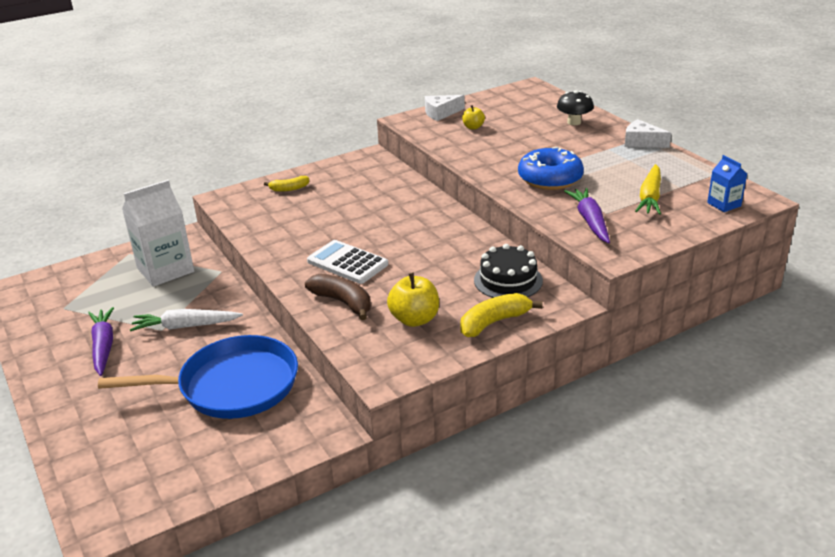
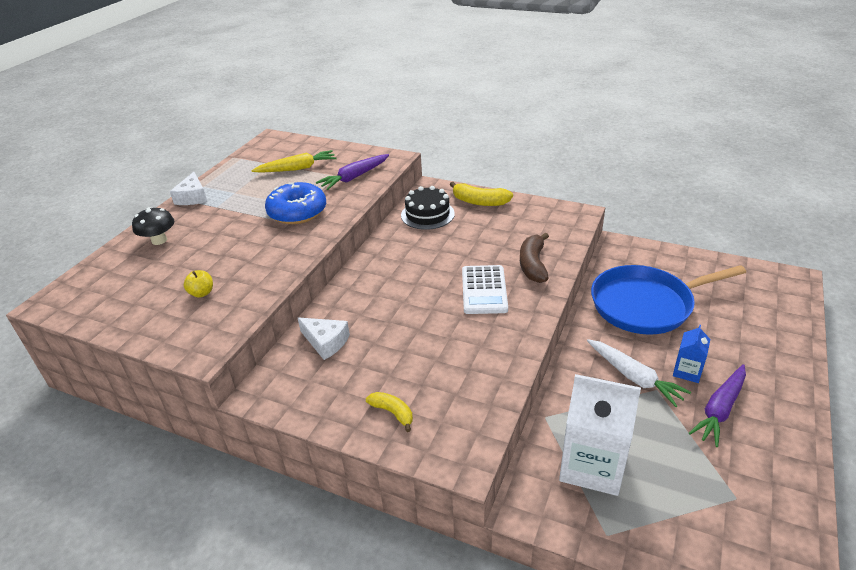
camera: 125 degrees left, 5 degrees up
blue pan [98,335,298,419] -> blue pan turned 60 degrees counterclockwise [591,265,746,335]
yellow apple [387,273,439,327] -> none
white cheese [425,95,465,121] -> white cheese moved to [298,317,350,360]
blue carton [707,155,747,212] -> blue carton moved to [673,325,710,383]

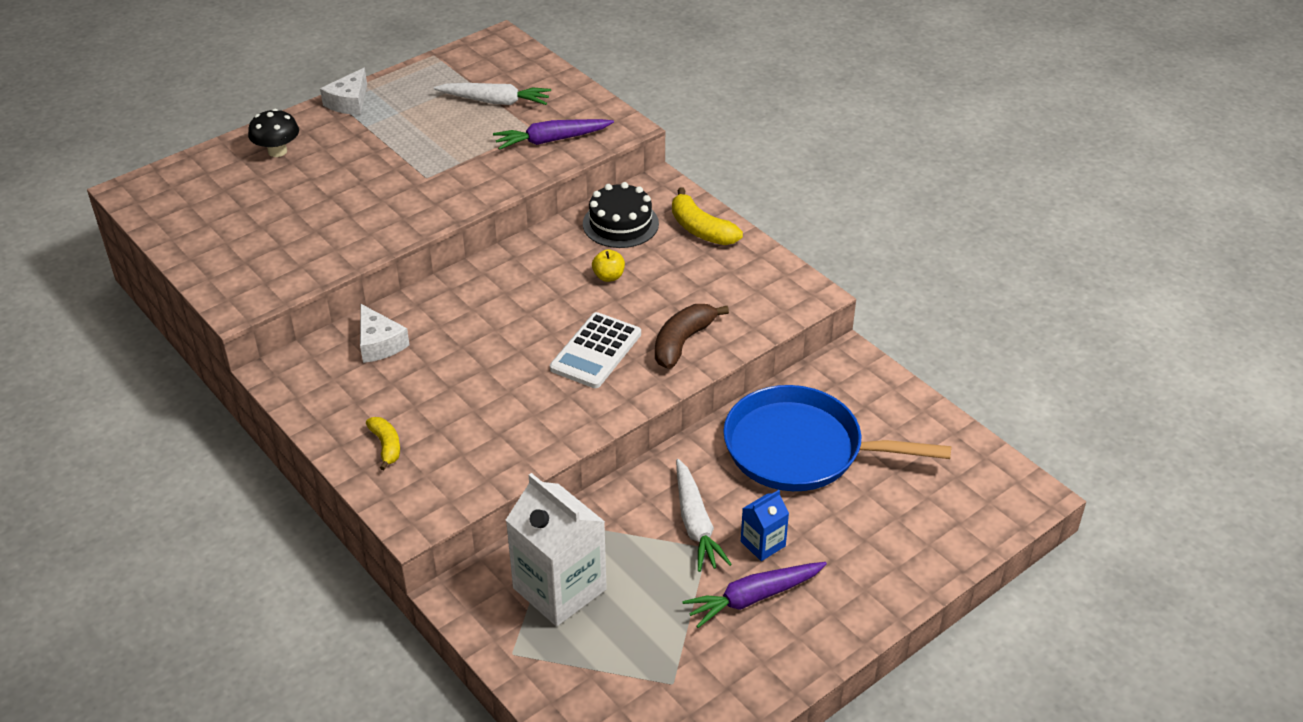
camera: 25 degrees right, 5 degrees up
yellow apple [184,270,213,298] -> yellow apple moved to [592,249,625,282]
yellow carrot [251,150,337,173] -> white carrot [434,83,551,105]
blue donut [265,182,326,224] -> none

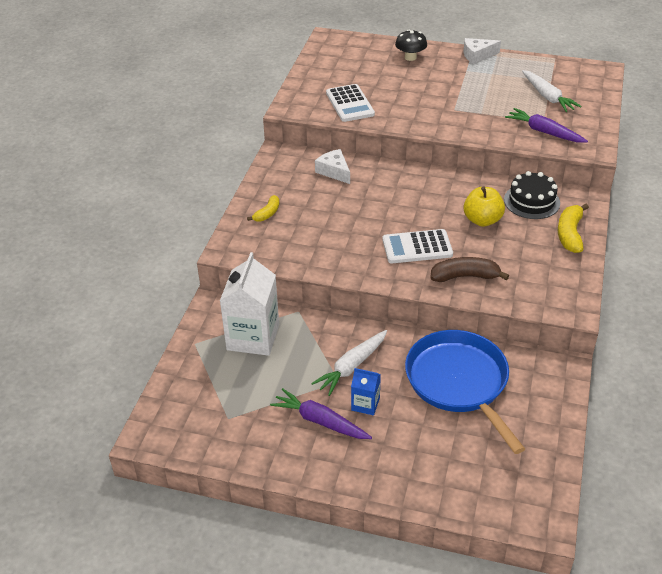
camera: 55 degrees right, 0 degrees up
white cheese [360,304,410,363] -> white cheese turned 120 degrees clockwise [315,149,350,184]
yellow apple [592,249,625,282] -> yellow apple [463,186,505,227], size x1.72
none -> white calculator [326,84,375,122]

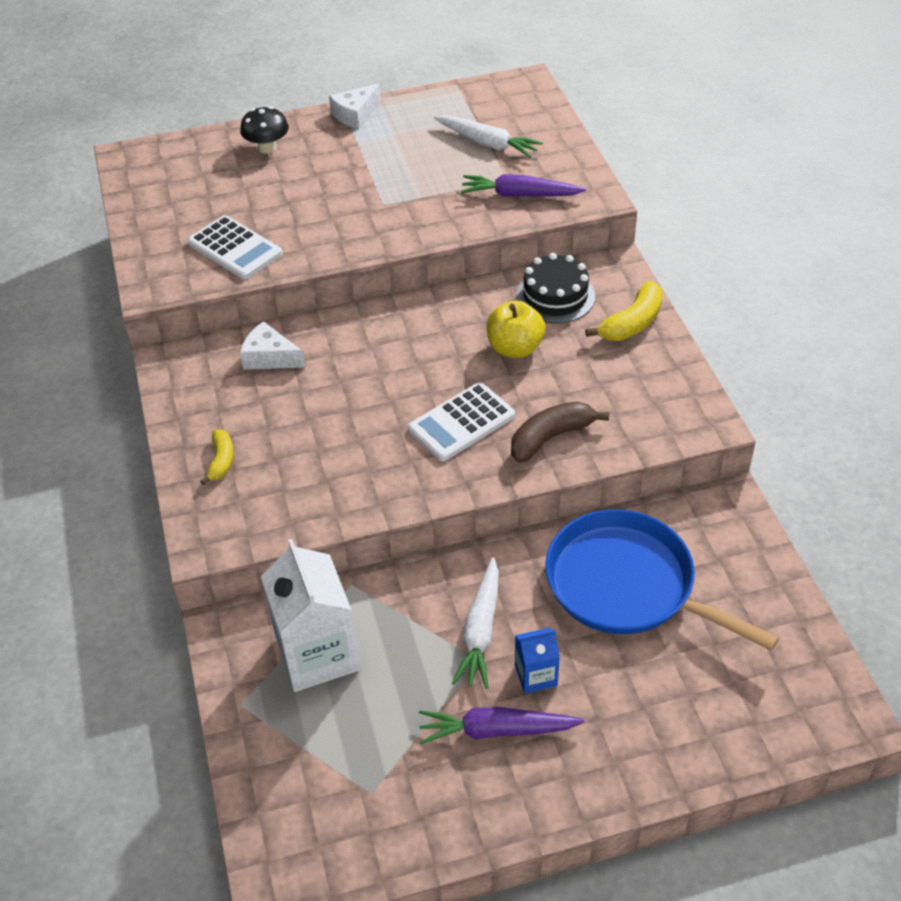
camera: 30 degrees left, 5 degrees up
yellow banana [558,204,589,253] -> yellow banana turned 120 degrees counterclockwise [585,281,663,341]

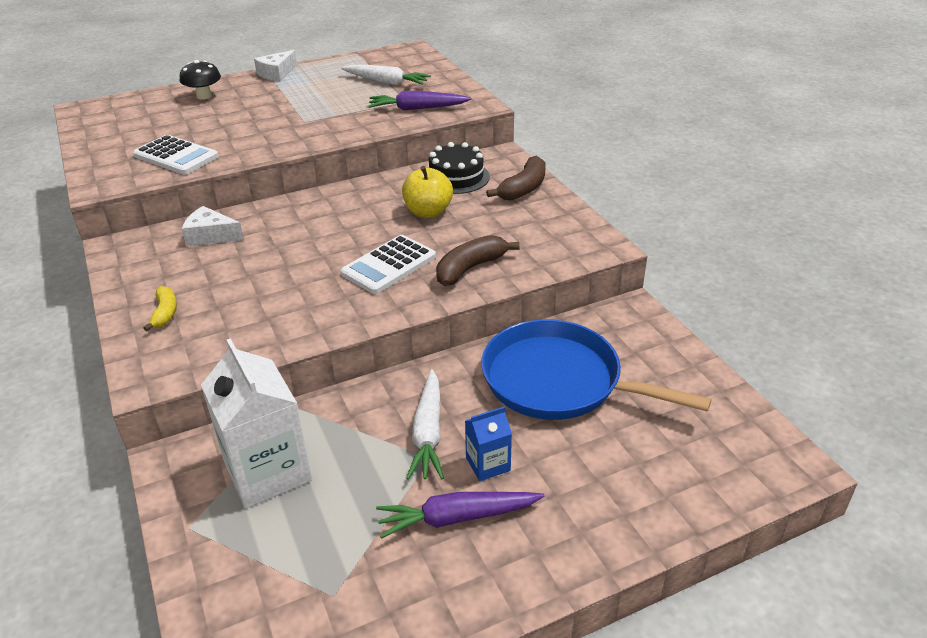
camera: 10 degrees left, 10 degrees down
yellow banana [585,281,663,341] -> brown banana [486,156,546,200]

